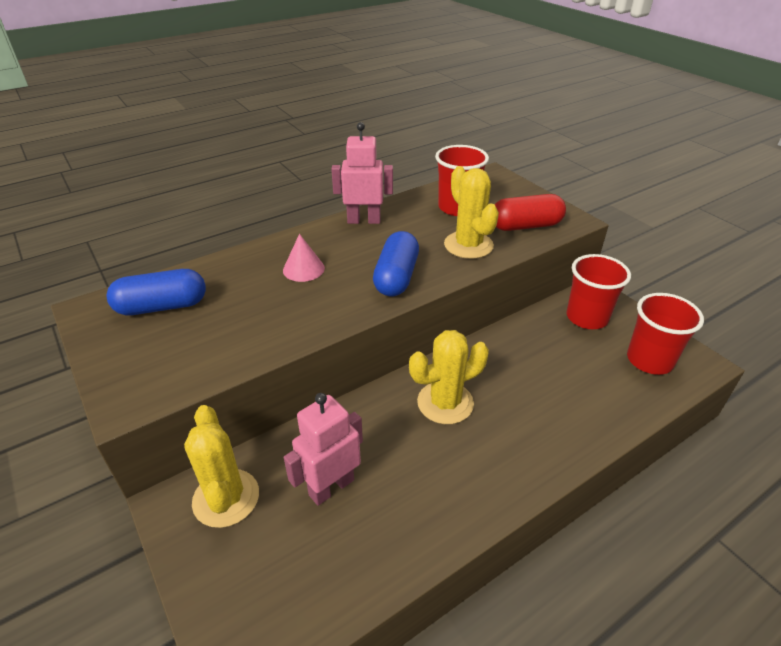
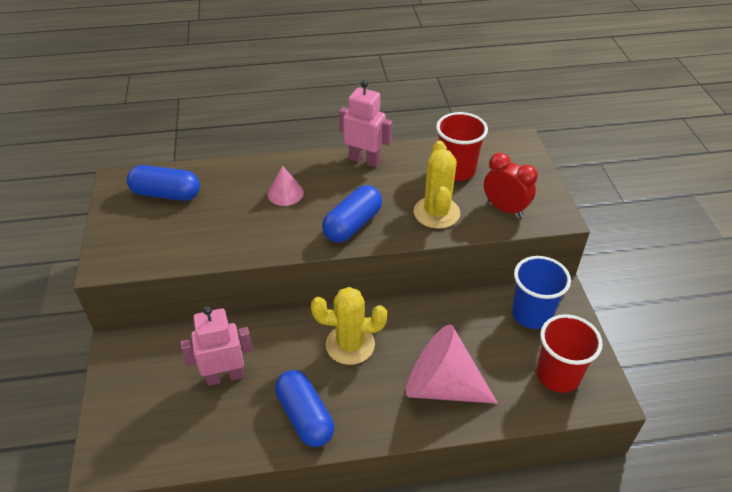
camera: 25 degrees right, 5 degrees up
yellow cactus [184,405,259,528] -> none
red capsule [495,194,566,231] -> red clock [484,153,538,218]
red cup [566,254,631,329] -> blue cup [512,256,571,329]
none -> blue capsule [275,370,334,447]
none -> pink cone [406,324,498,404]

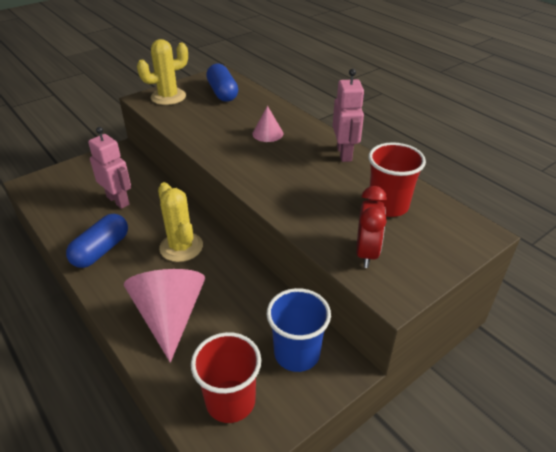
camera: 60 degrees right, 5 degrees down
blue capsule [322,185,382,242] -> none
yellow cactus [414,141,460,229] -> yellow cactus moved to [137,39,188,105]

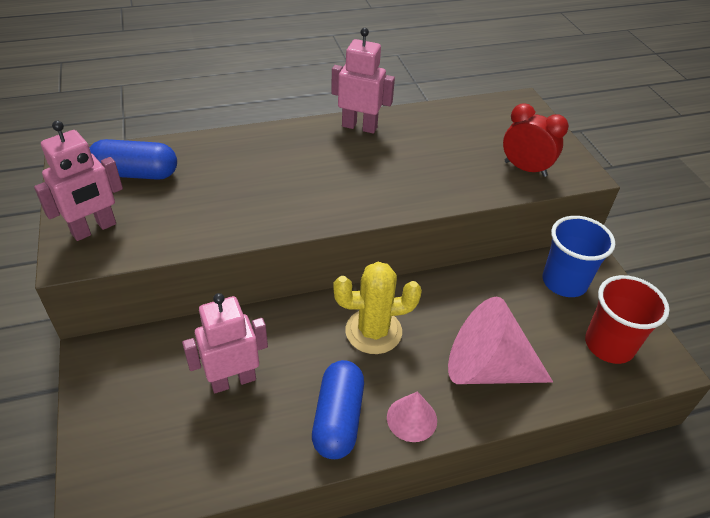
camera: 70 degrees left, 5 degrees up
blue capsule [66,214,128,268] -> blue capsule turned 45 degrees clockwise [312,360,364,459]
yellow cactus [137,39,188,105] -> pink robot [34,120,123,241]
pink cone [252,106,283,142] -> pink cone moved to [387,391,437,442]
red cup [368,142,426,217] -> none

